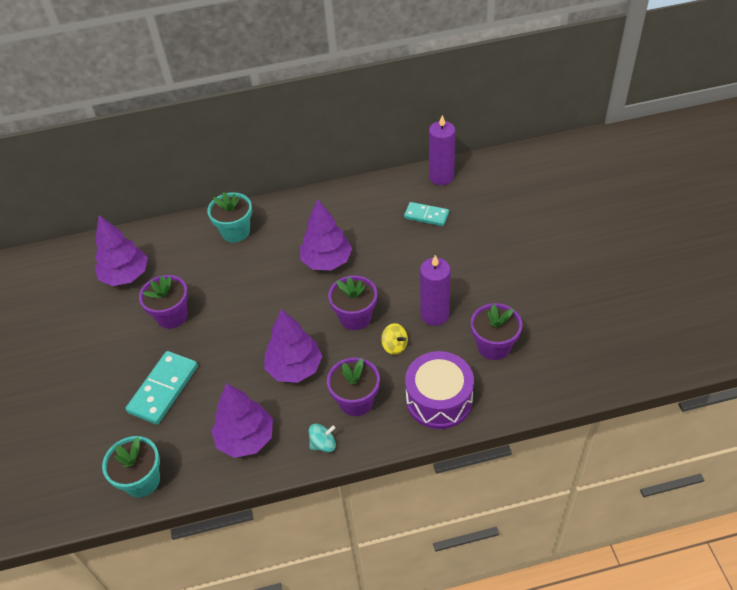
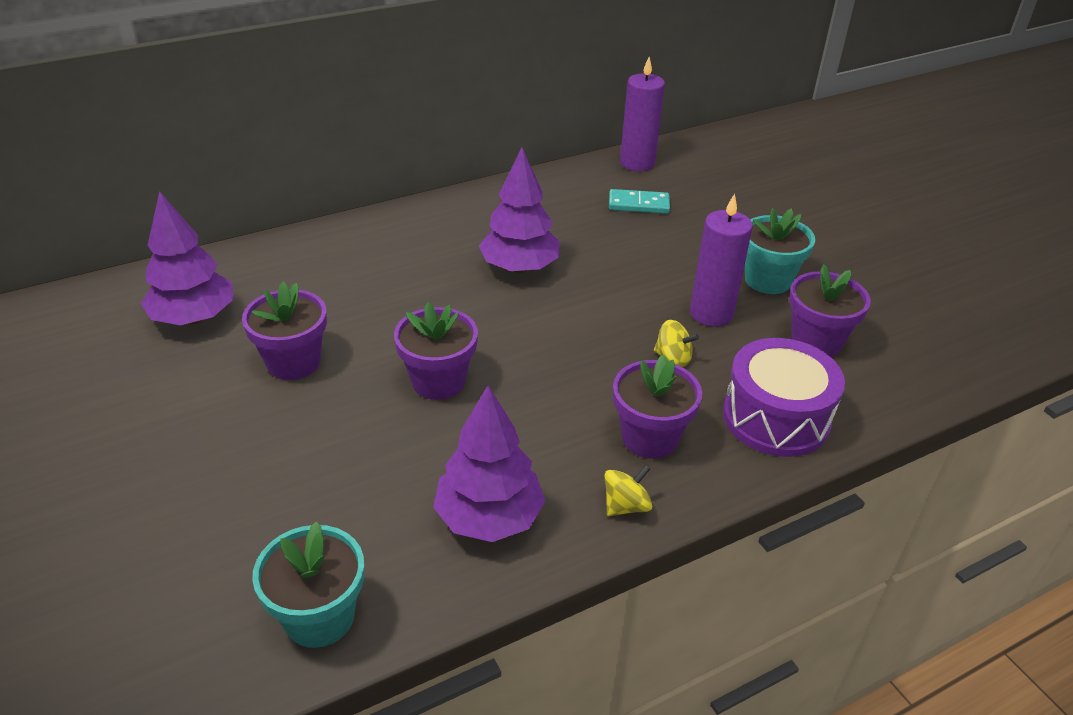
camera: 20 degrees left, 10 degrees down
turquoise domino [125,351,198,425] -> none
turquoise flower pot [207,192,252,243] -> turquoise flower pot moved to [745,208,815,294]
purple tree [264,309,322,383] -> none
turquoise spinning top [309,424,336,452] -> yellow spinning top [605,465,652,516]
purple flower pot [328,275,377,330] -> purple flower pot moved to [394,302,478,400]

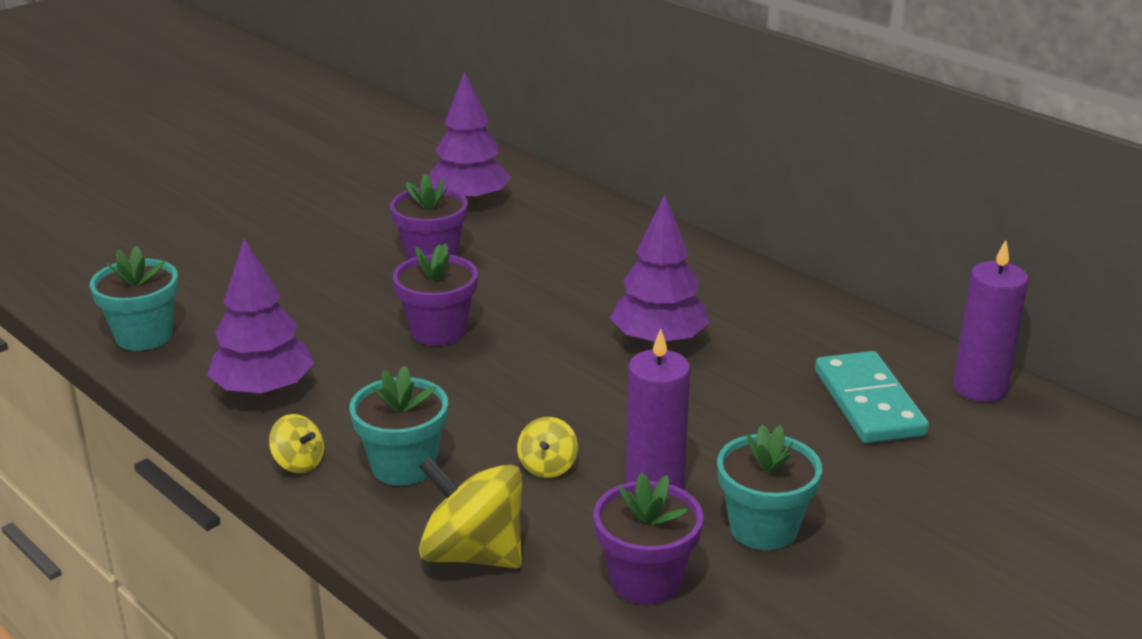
camera: 75 degrees right, 10 degrees down
turquoise domino [609,189,670,214] -> turquoise domino [815,351,929,444], size x1.57
purple flower pot [613,354,702,459] -> turquoise flower pot [349,365,448,486]
purple drum [723,338,845,457] -> yellow spinning top [419,457,522,568]

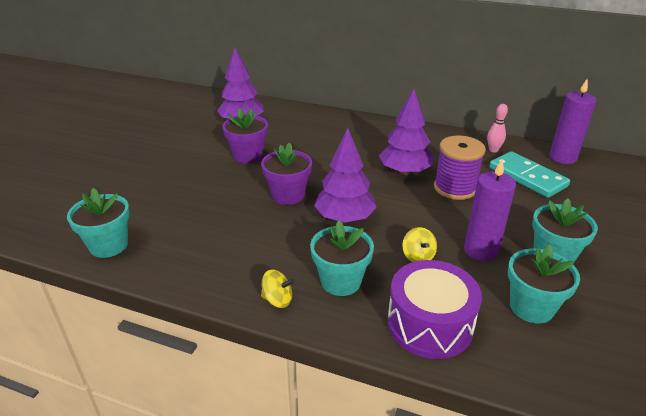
camera: 25 degrees left, 5 degrees up
purple tree [207,238,314,397] -> purple tree moved to [314,128,377,223]
yellow spinning top [419,457,522,568] -> purple drum [387,260,482,359]
purple flower pot [594,472,703,605] -> turquoise flower pot [508,244,580,324]
none -> purple spool [434,135,486,200]
none -> pink bowling pin [487,104,508,153]

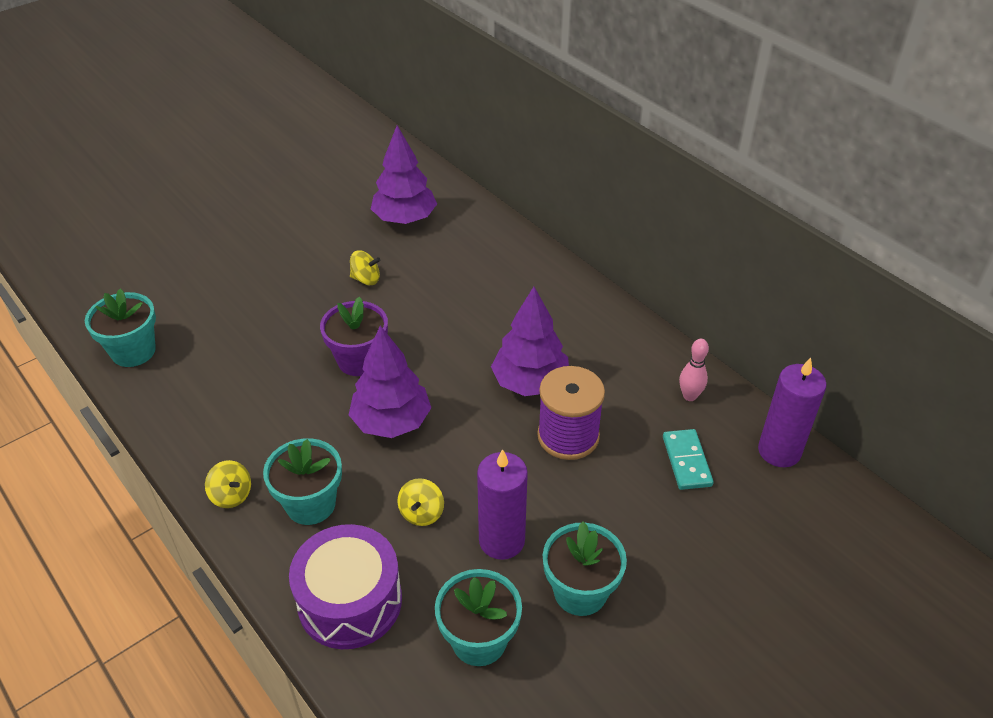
camera: 30 degrees right, 10 degrees up
purple flower pot [222,108,268,163] -> yellow spinning top [350,250,381,285]
turquoise domino [489,151,570,198] -> turquoise domino [663,429,714,490], size x0.64

